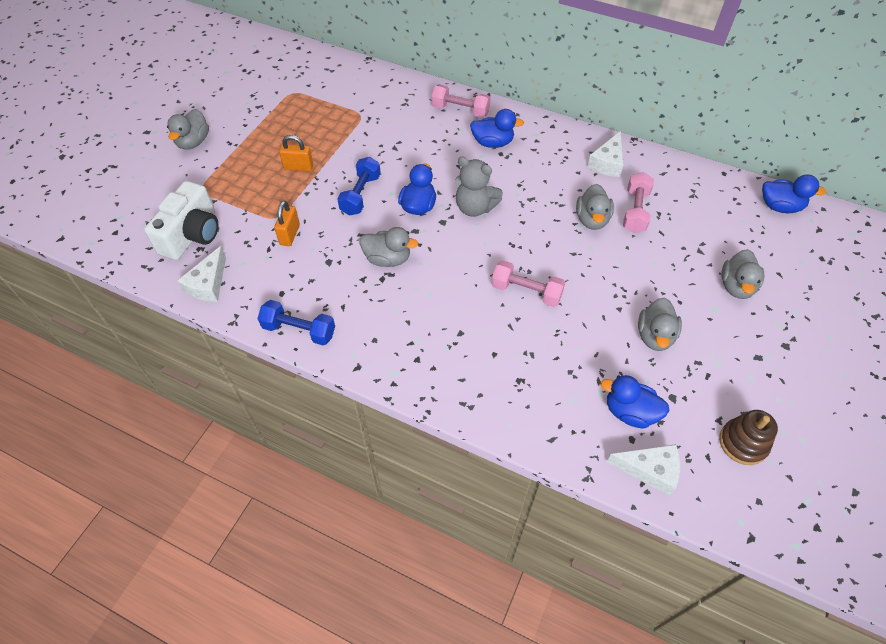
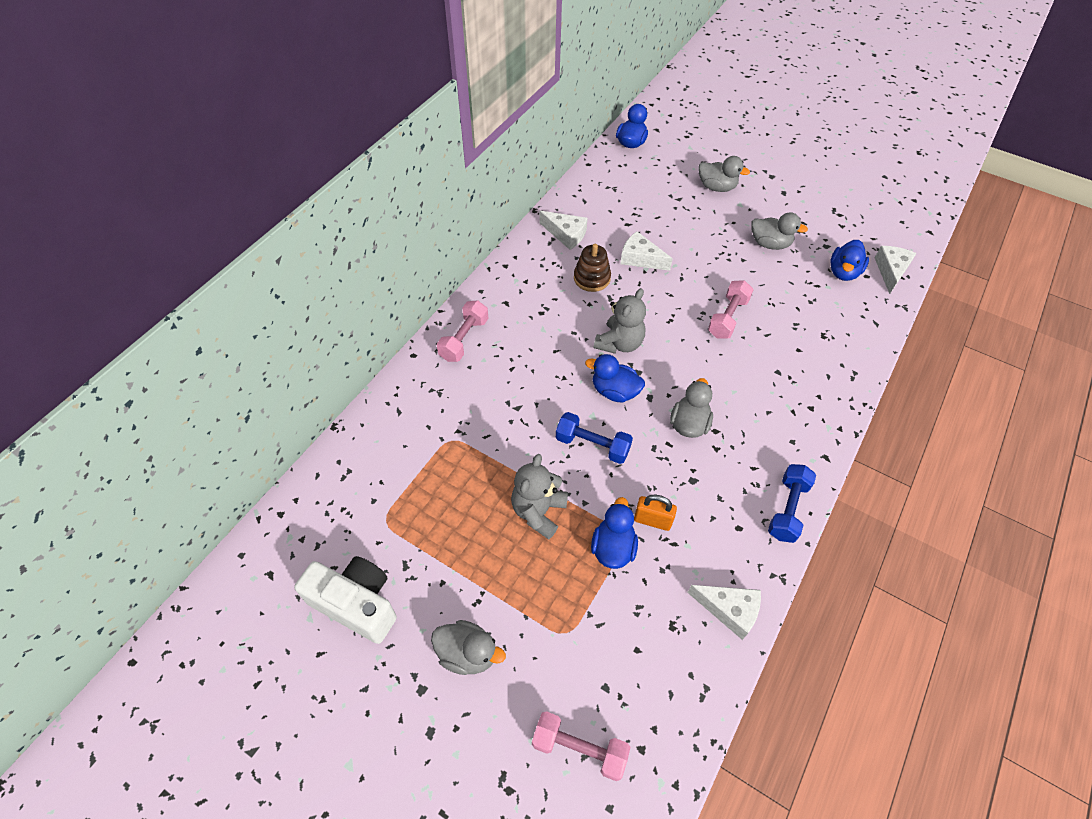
camera: 85 degrees left, 0 degrees up
white camera [144,181,218,260] -> white camera moved to [294,556,397,644]
orange padlock [279,135,313,172] -> grey teddy bear [511,454,568,540]
blue duck [470,109,524,148] -> blue duck moved to [591,497,638,569]
grey duck [576,184,614,230] -> white cheese [620,231,673,271]
pink dumbbell [623,172,654,233] -> pink dumbbell moved to [532,711,631,781]
brown stacking toy [719,410,778,465] -> brown stacking toy moved to [574,244,611,292]

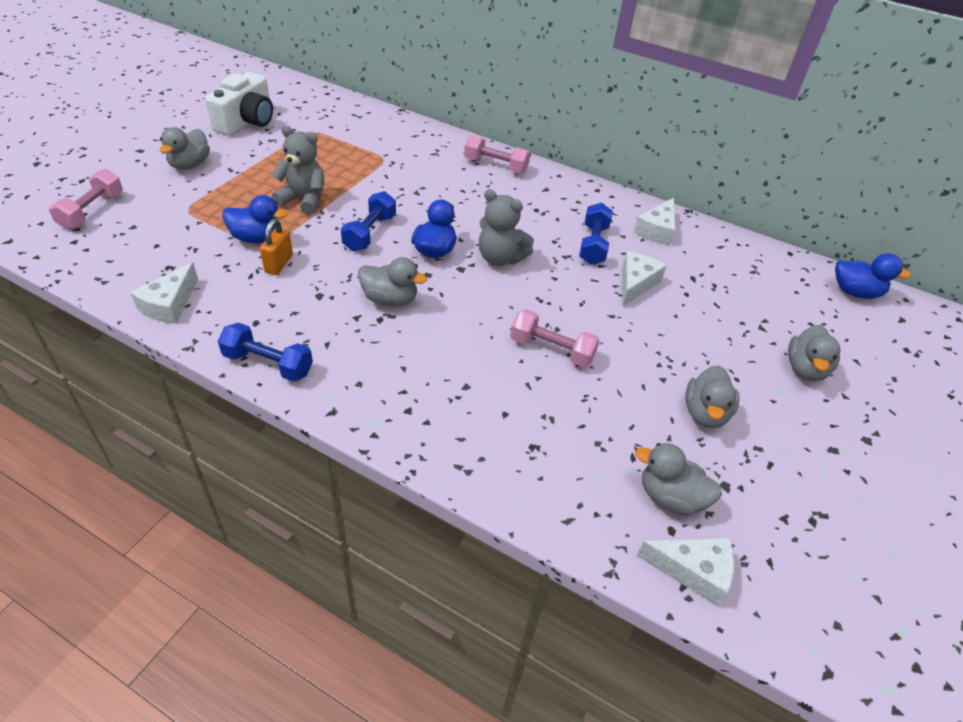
camera: 85 degrees right, 10 degrees down
brown stacking toy [574,244,611,292] -> blue dumbbell [579,203,613,265]
blue duck [830,240,869,281] -> grey duck [635,443,722,516]

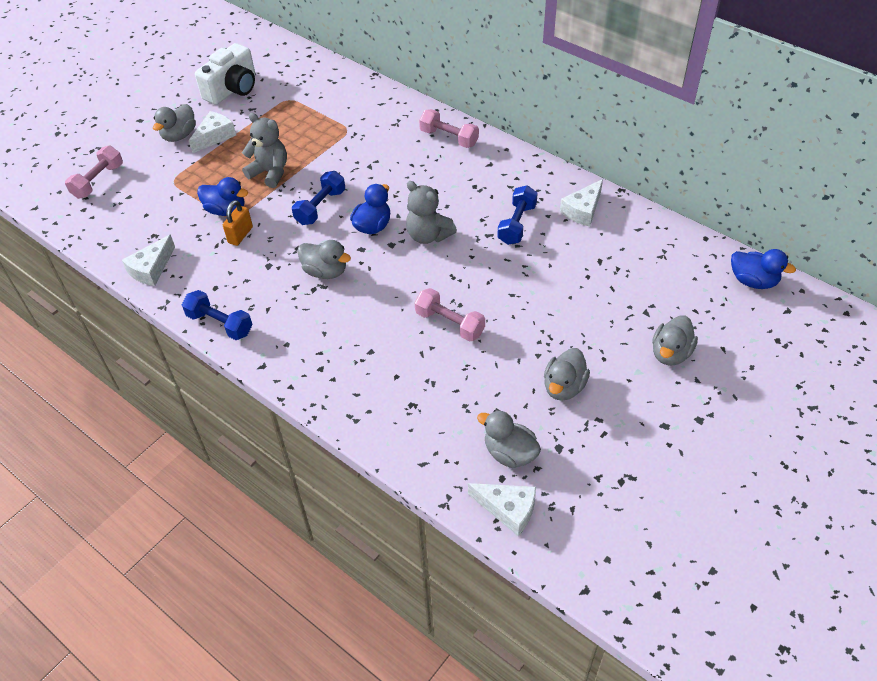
camera: 15 degrees right, 5 degrees up
white cheese [622,251,666,306] -> white cheese moved to [189,111,236,153]

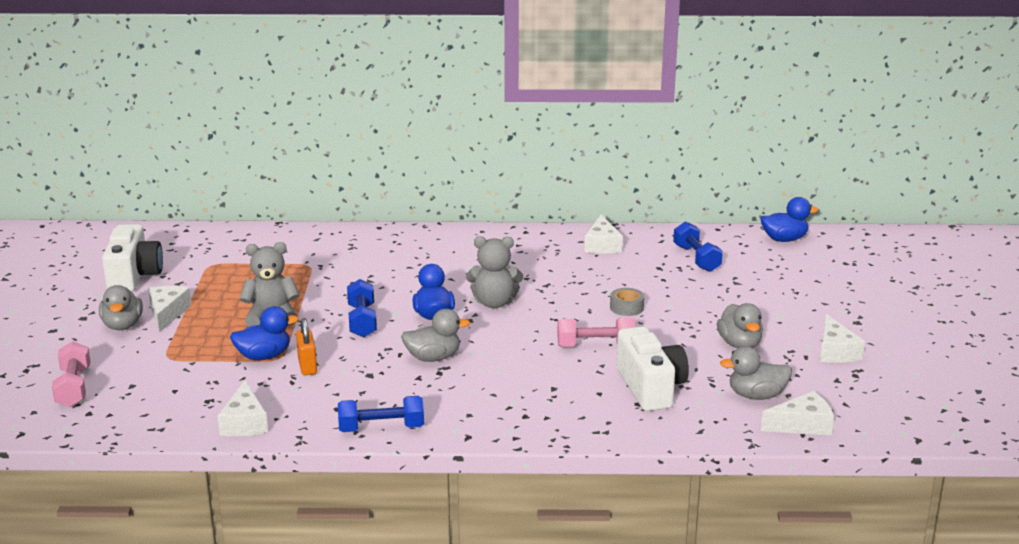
camera: 40 degrees left, 25 degrees down
pink dumbbell [419,109,479,148] -> none
blue dumbbell [497,185,538,245] -> blue dumbbell moved to [673,221,723,272]
grey duck [652,316,698,366] -> none
none -> grey tape [610,288,644,316]
none -> white camera [617,326,689,411]
none -> white cheese [820,314,865,363]

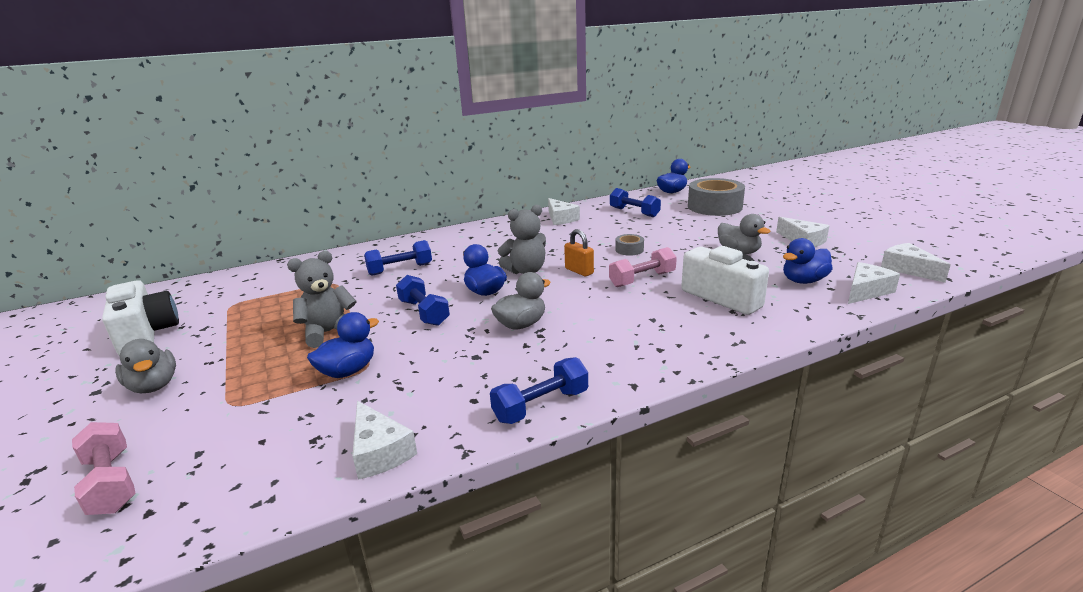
camera: 25 degrees left, 0 degrees up
white cheese [148,286,191,332] -> white cheese moved to [881,243,951,283]
orange padlock [296,318,317,375] -> orange padlock moved to [564,229,594,276]
grey duck [720,346,792,400] -> blue duck [783,238,833,284]
none -> blue dumbbell [364,240,432,276]
none -> grey tape [688,178,745,216]

